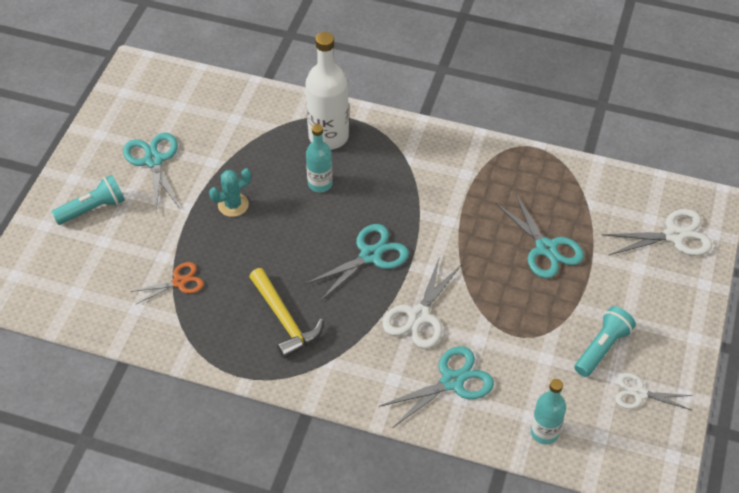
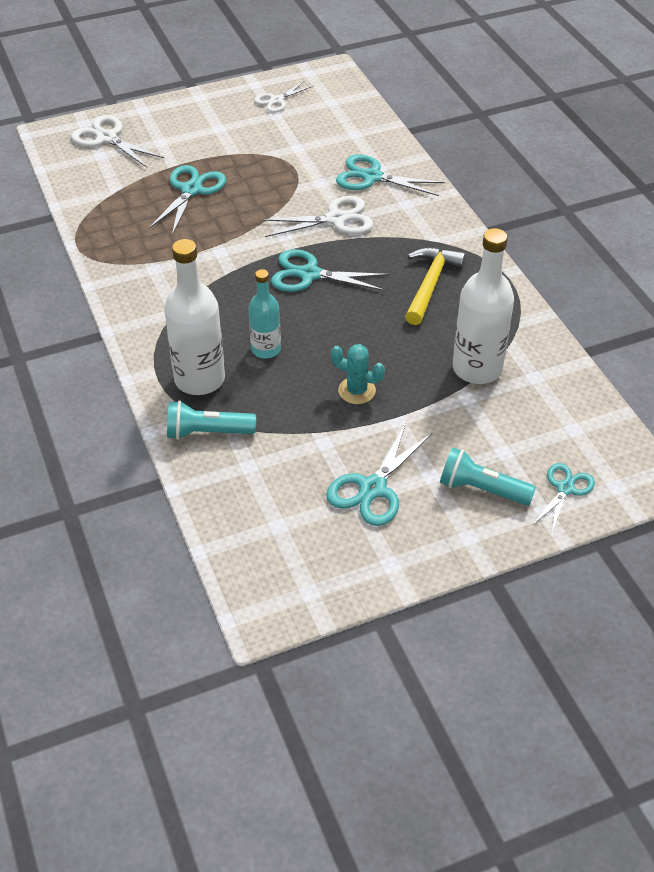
camera: 130 degrees left, 5 degrees down
orange scissors [130,262,204,305] -> white bottle [453,228,514,384]
turquoise bottle [531,379,566,444] -> none
turquoise flashlight [574,306,636,377] -> turquoise flashlight moved to [167,400,256,440]
white scissors [615,373,693,410] -> white scissors turned 75 degrees clockwise [254,81,313,112]
none -> turquoise scissors [533,463,595,532]

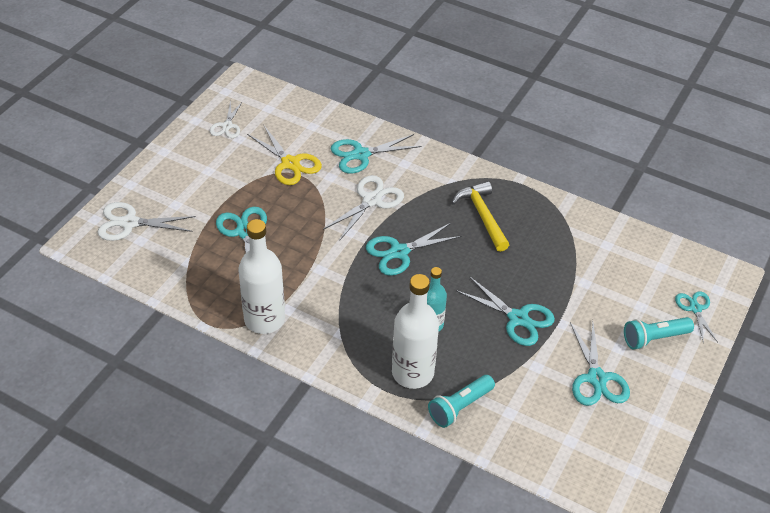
camera: 40 degrees left, 0 degrees up
turquoise cactus [331,344,385,404] -> turquoise scissors [456,276,555,346]
white bottle [453,228,514,384] -> white bottle moved to [238,219,285,334]
none -> yellow scissors [247,126,322,185]

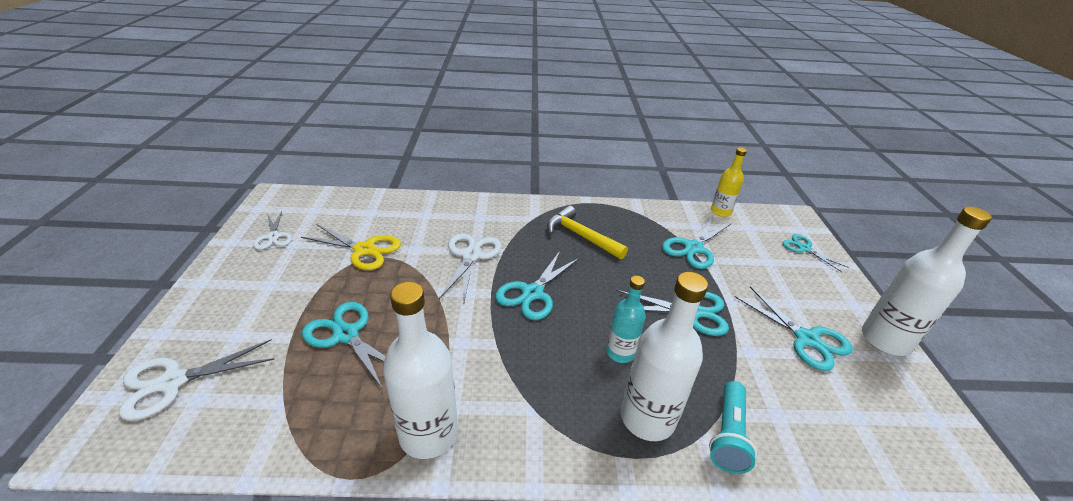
camera: 30 degrees left, 10 degrees down
turquoise scissors [331,134,421,173] -> turquoise scissors moved to [662,217,731,269]
turquoise flashlight [624,317,694,350] -> none
none -> yellow bottle [711,147,747,217]
none -> white bottle [862,206,992,356]

